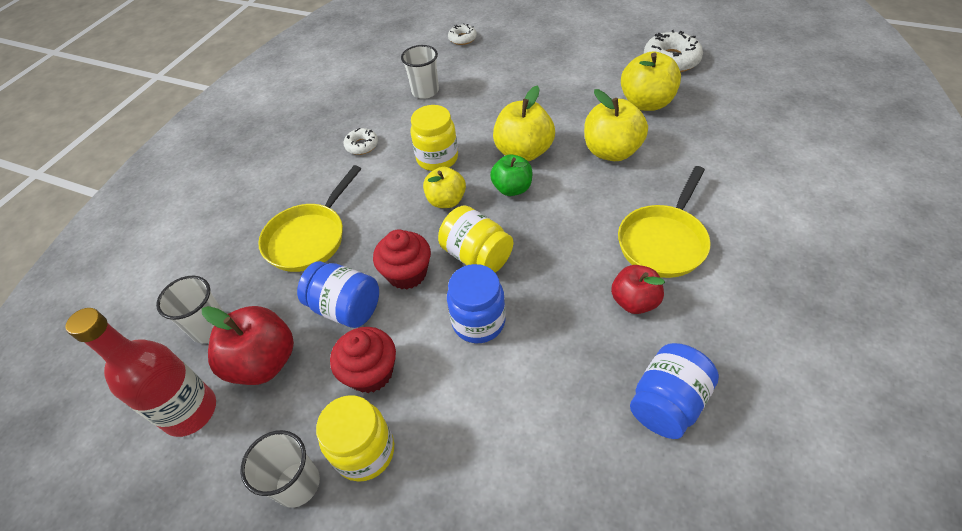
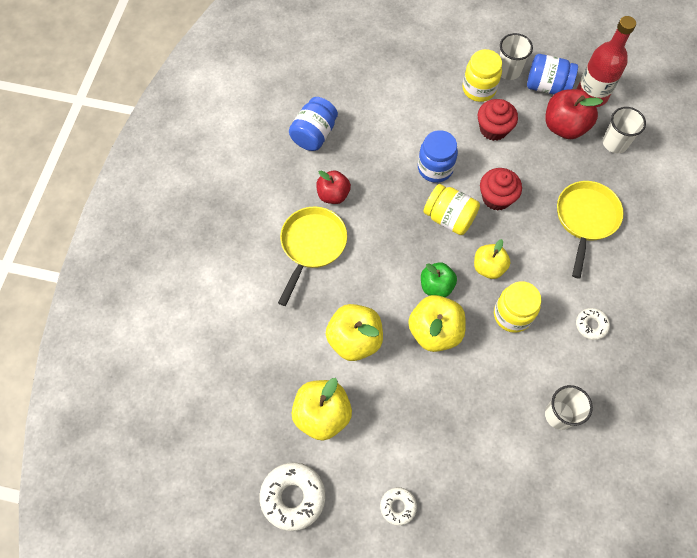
camera: 165 degrees right, 15 degrees up
blue jar [297,261,379,328] -> blue jar moved to [527,54,578,94]
white donut [448,24,477,45] -> white donut moved to [380,487,417,526]

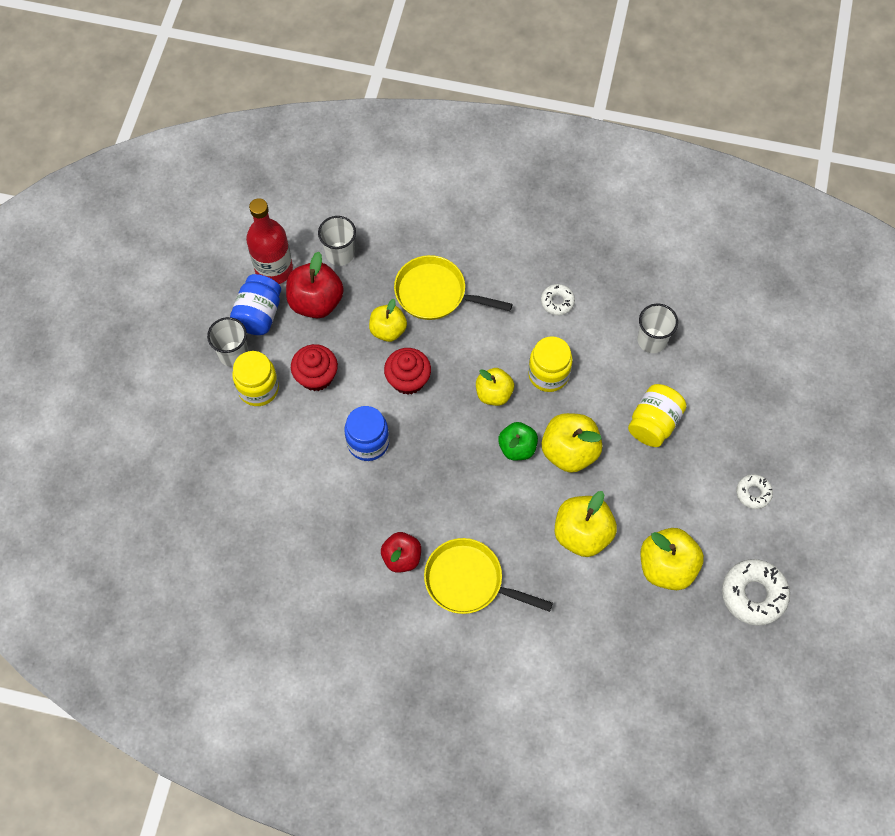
camera: 90 degrees left, 0 degrees up
blue jar [289,97,338,151] -> none
yellow jar [423,184,480,235] -> yellow jar moved to [628,384,687,447]
none -> yellow apple [369,299,407,342]

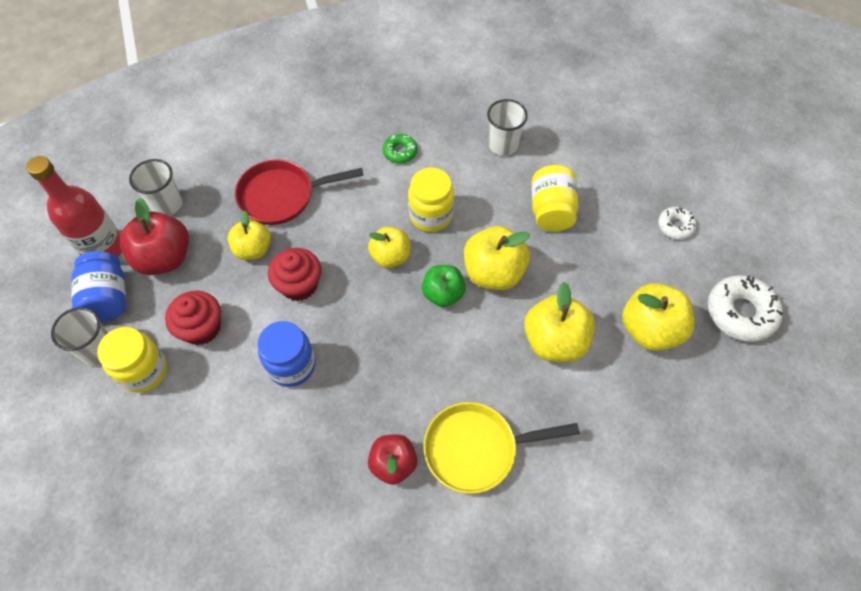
camera: 30 degrees left, 5 degrees down
yellow pan [394,255,512,320] -> red pan [235,160,364,225]
white donut [541,284,575,315] -> green donut [383,134,417,163]

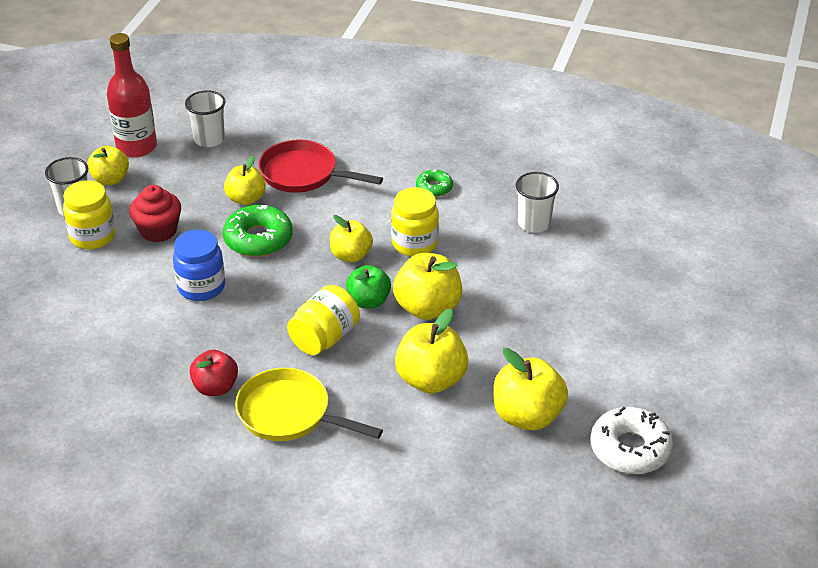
camera: 35 degrees right, 20 degrees down
blue jar [71,251,126,322] -> yellow apple [87,146,129,186]
red apple [120,198,189,275] -> none
red cupcake [268,248,321,301] -> green donut [223,205,293,257]
yellow jar [531,165,578,232] -> yellow jar moved to [287,285,360,355]
white donut [658,207,696,240] -> none

